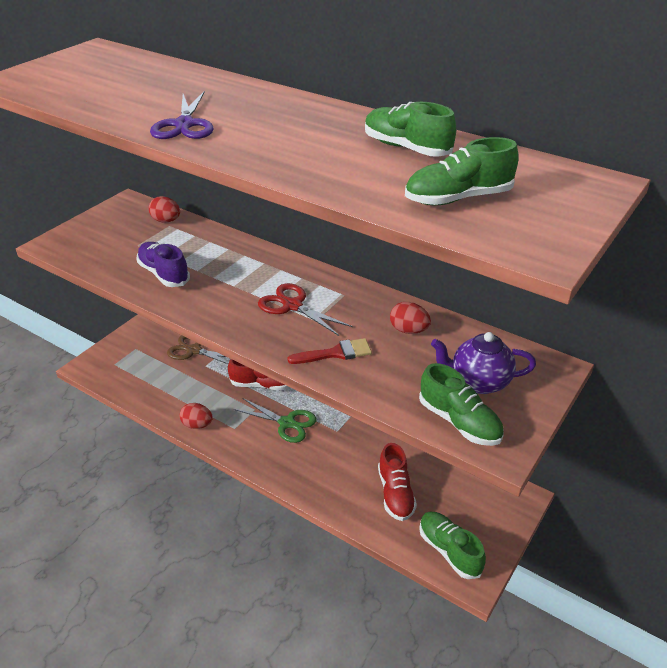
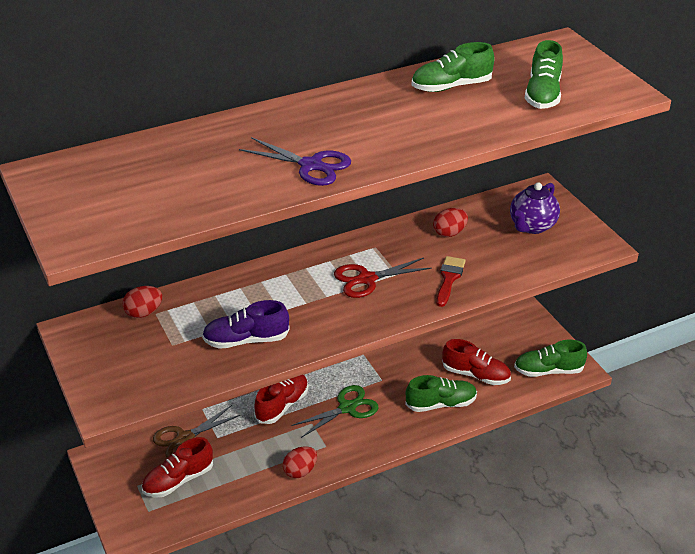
camera: 60 degrees left, 0 degrees up
green shoe [419,363,504,446] -> green shoe moved to [405,375,477,412]
none -> red shoe [142,437,213,498]

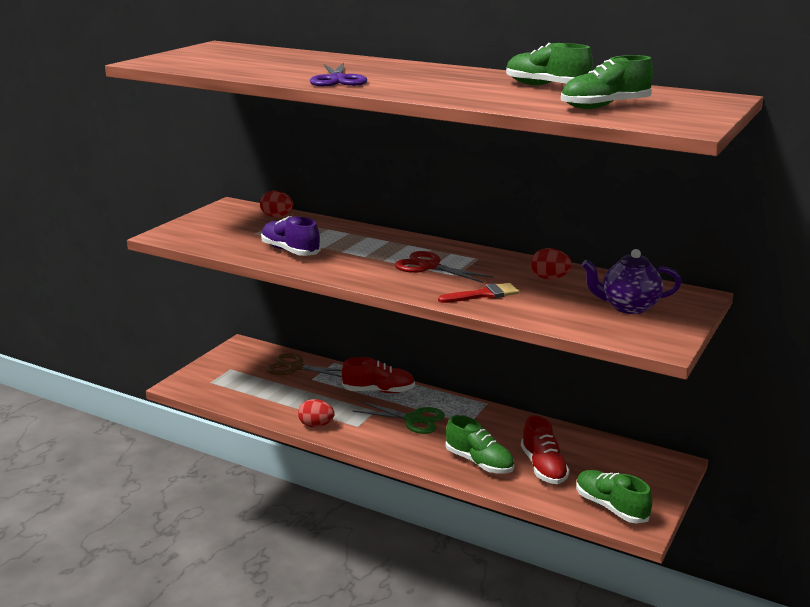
camera: 55 degrees right, 15 degrees down
red shoe [142,437,213,498] -> none

